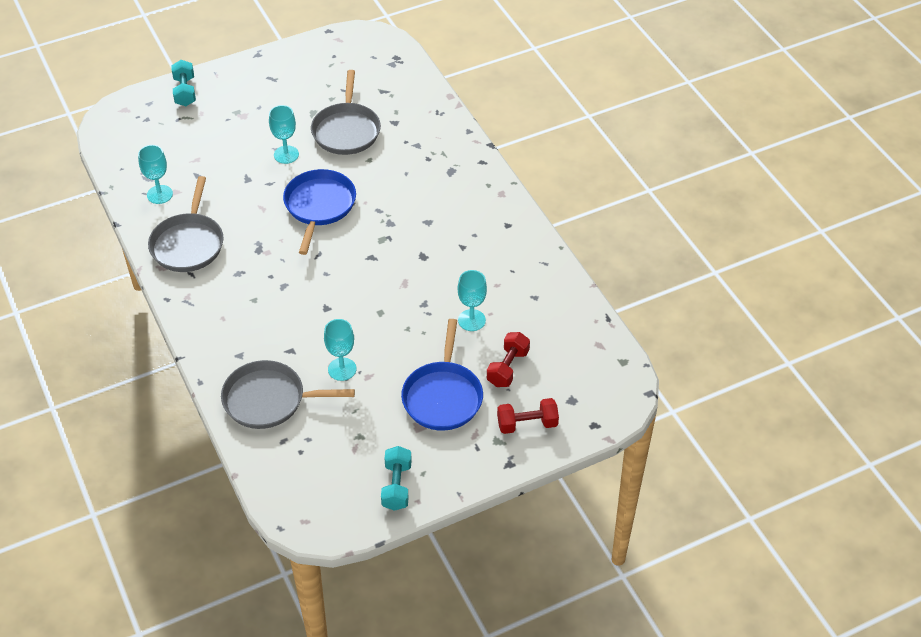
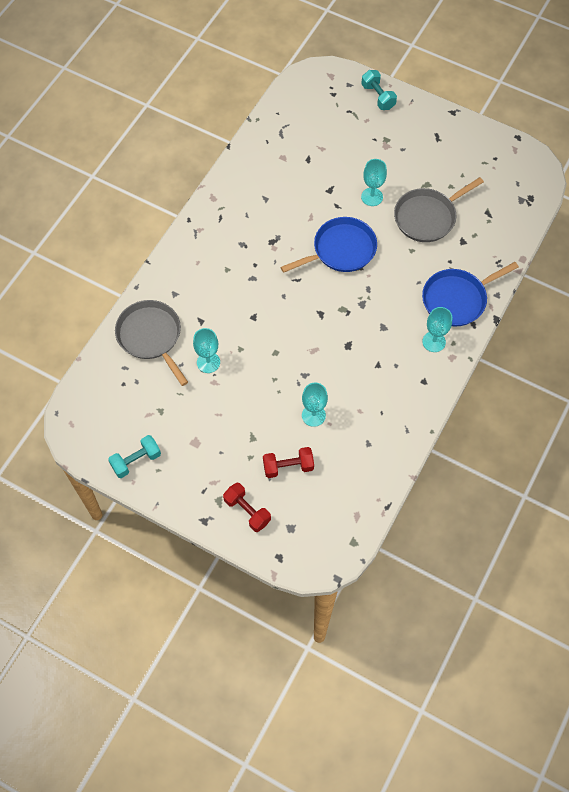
camera: 55 degrees right, 15 degrees up
turquoise goblet [138,145,173,204] -> turquoise goblet moved to [422,307,452,352]
grey pan [148,176,224,272] -> none
turquoise dumbbell [171,60,196,106] -> turquoise dumbbell turned 75 degrees counterclockwise [361,70,397,110]
blue pan [401,319,483,431] -> blue pan moved to [422,262,519,327]

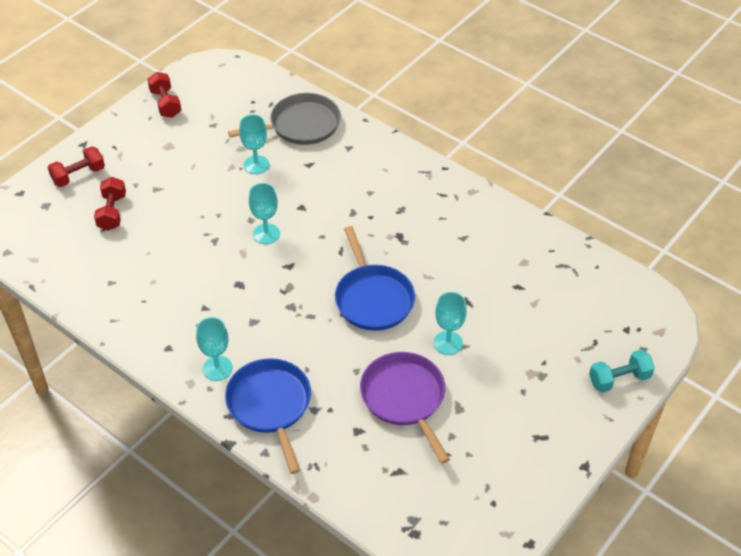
camera: 100 degrees right, 15 degrees down
turquoise dumbbell [108,435,161,478] -> red dumbbell [147,72,181,118]
turquoise goblet [302,383,328,427] -> turquoise goblet moved to [249,183,280,244]
grey pan [394,177,484,242] -> purple pan [360,352,450,464]

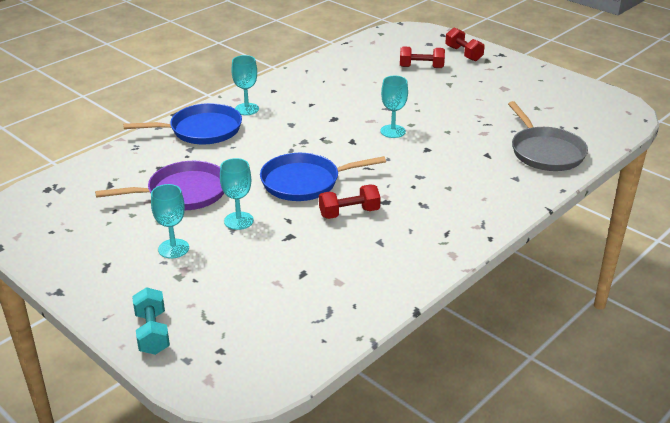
camera: 95 degrees right, 15 degrees down
red dumbbell [147,72,181,118] -> red dumbbell moved to [319,184,381,219]
turquoise goblet [239,115,269,174] -> turquoise goblet moved to [151,184,189,258]

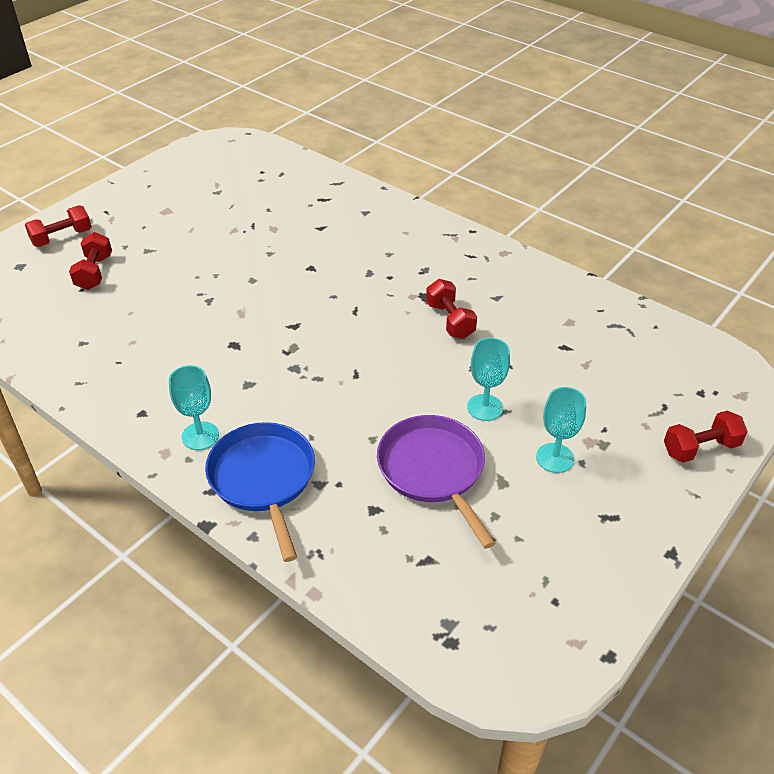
camera: 95 degrees left, 10 degrees up
turquoise dumbbell [132,287,170,355] -> red dumbbell [664,411,748,463]
blue pan [260,153,386,201] -> none
turquoise goblet [380,76,408,138] -> none
grey pan [508,101,588,171] -> none

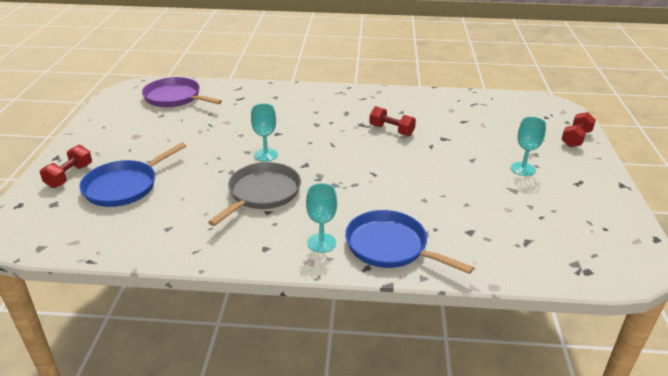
camera: 35 degrees left, 10 degrees down
red dumbbell [69,232,112,290] -> blue pan [79,142,186,207]
purple pan [377,415,496,549] -> purple pan moved to [142,77,222,107]
turquoise goblet [467,338,510,421] -> turquoise goblet moved to [251,103,278,162]
none -> grey pan [208,162,301,226]

